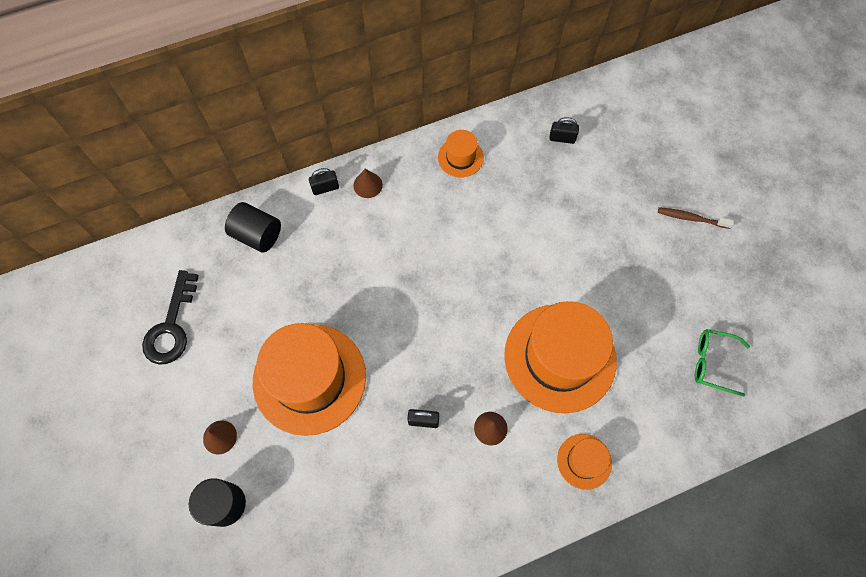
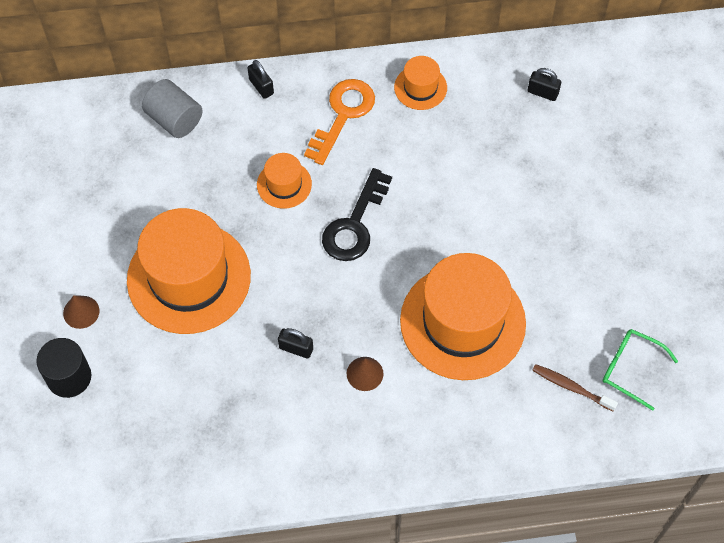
camera: 15 degrees right, 5 degrees down
black key [142,270,199,365] -> black key moved to [322,168,392,261]
black cylinder [225,202,281,252] -> grey cylinder [142,79,203,138]
black padlock [309,168,339,195] -> black padlock turned 60 degrees clockwise [248,60,274,99]
brown cone [353,169,383,198] -> none
orange hat [557,434,612,490] -> orange hat moved to [257,153,312,209]
brown toothbrush [658,207,734,229] -> brown toothbrush moved to [532,364,618,411]
none -> orange key [304,79,375,165]

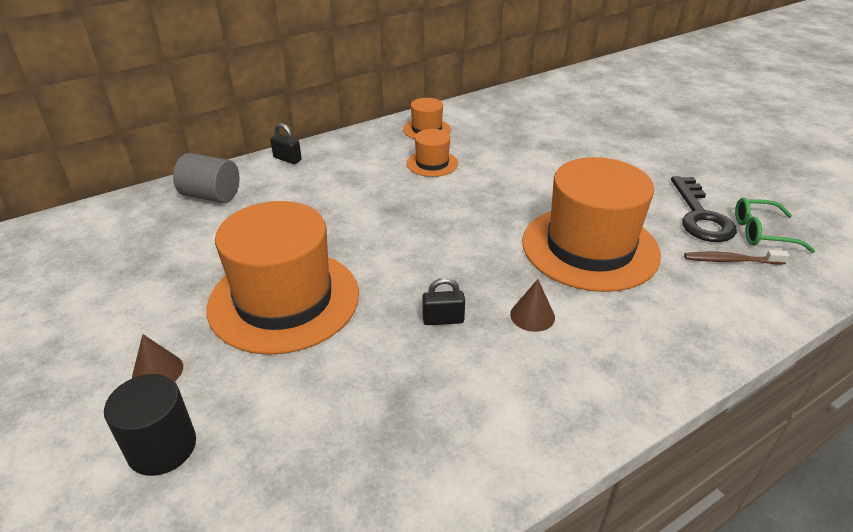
camera: 25 degrees left, 25 degrees down
orange hat [257,153,312,209] -> orange hat moved to [407,129,458,177]
orange key [304,79,375,165] -> none
black key [322,168,392,261] -> black key moved to [671,176,737,242]
black padlock [528,68,561,101] -> none

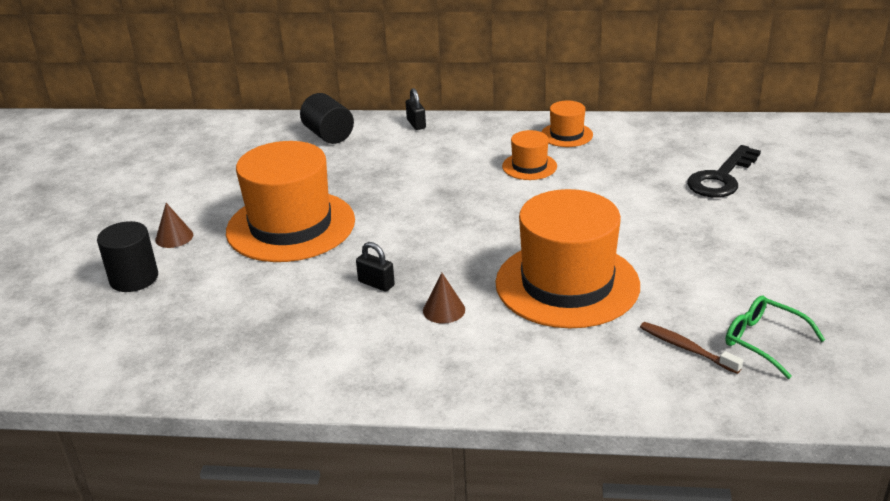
camera: 40 degrees right, 5 degrees down
grey cylinder [173,153,240,203] -> black cylinder [300,93,354,144]
black key [671,176,737,242] -> black key moved to [687,145,761,198]

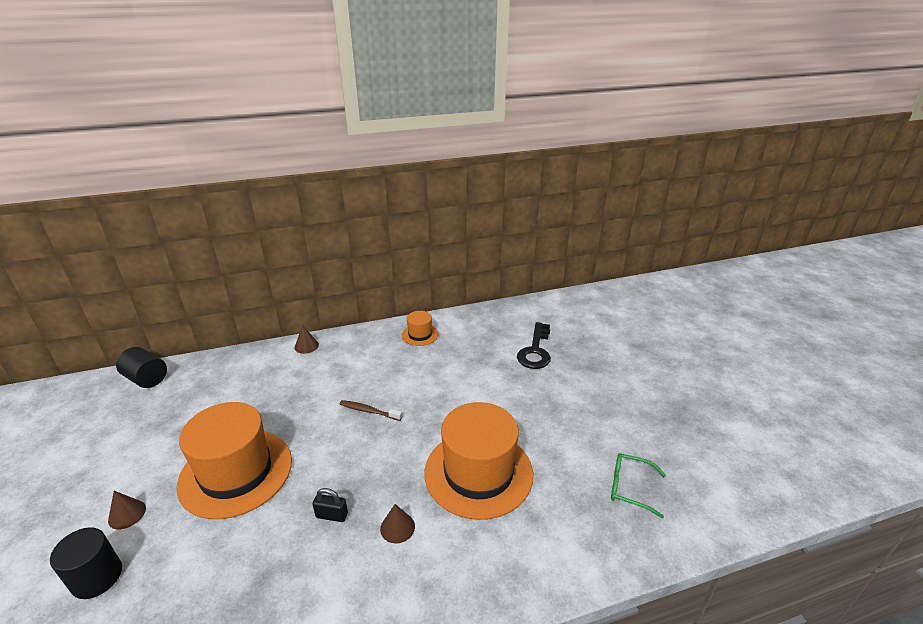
camera: 25 degrees left, 0 degrees up
black cylinder [300,93,354,144] -> black cylinder moved to [116,347,167,388]
black padlock [406,88,426,130] -> brown cone [294,325,319,354]
orange hat [502,130,557,180] -> none
brown toothbrush [640,322,743,374] -> brown toothbrush moved to [340,400,402,421]

